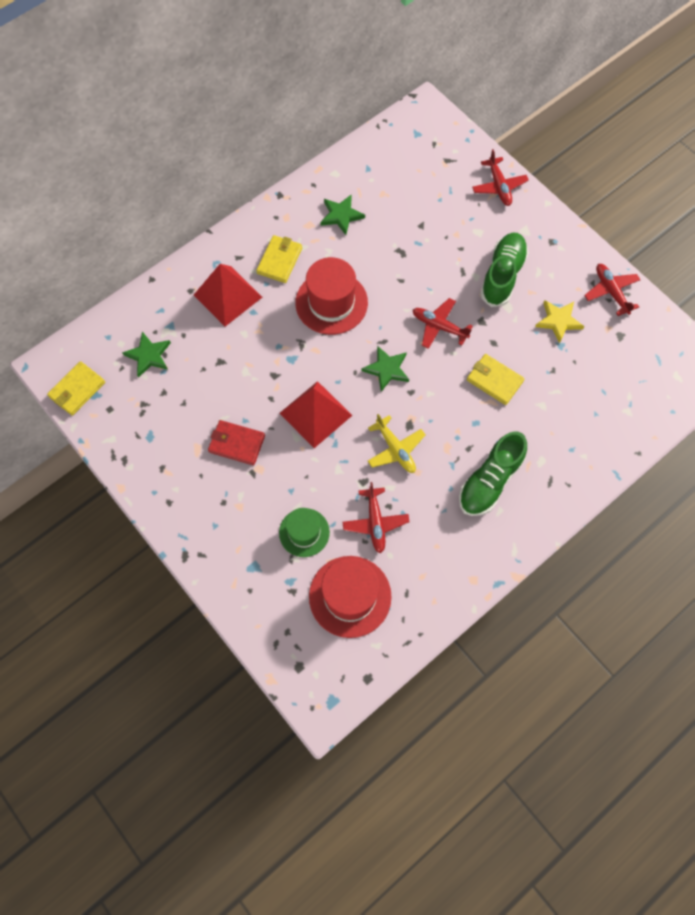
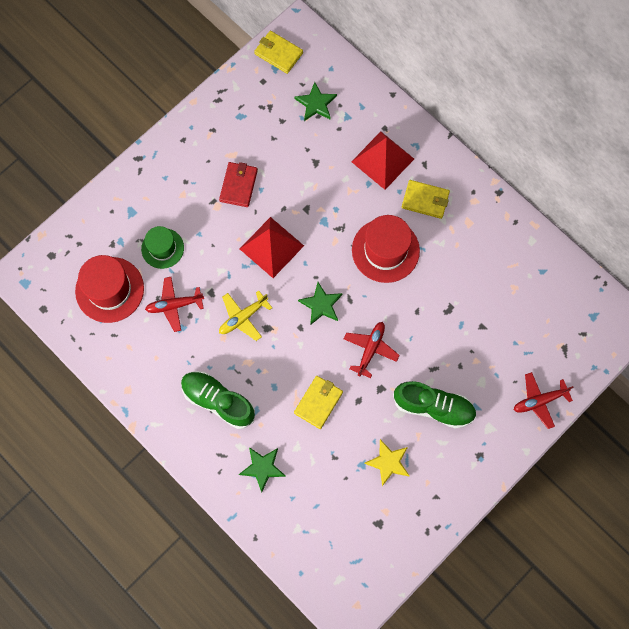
camera: 85 degrees right, 5 degrees up
green star [320,194,365,235] -> green star moved to [239,447,286,492]
red plane [584,264,640,316] -> none

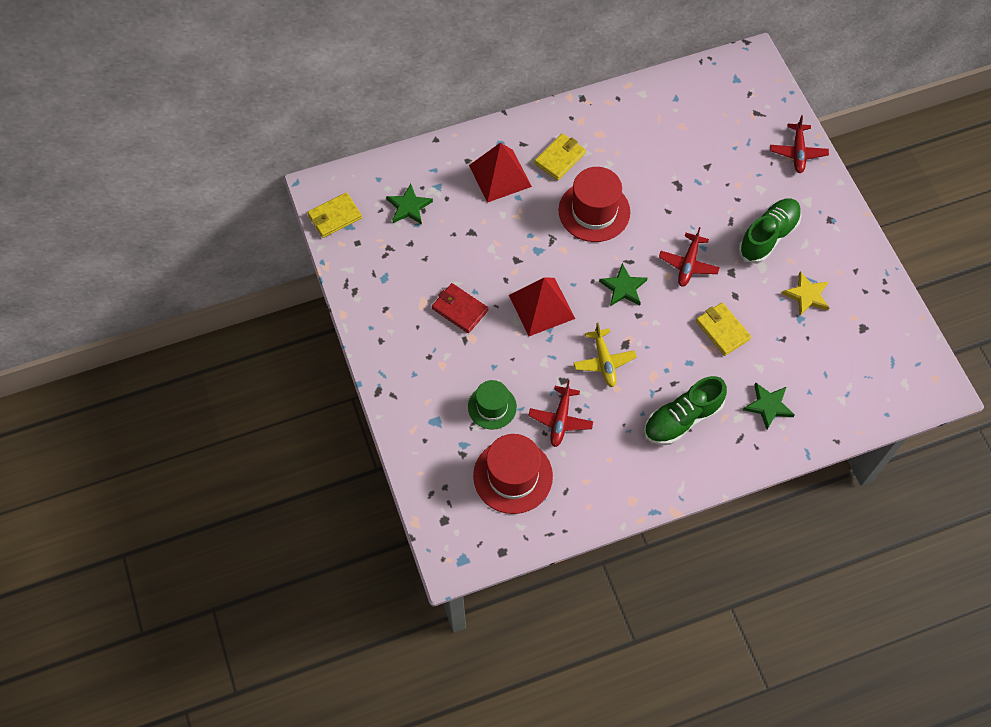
camera: 65 degrees left, 10 degrees down
red plane [344,322,400,378] -> red plane turned 120 degrees counterclockwise [659,227,720,287]

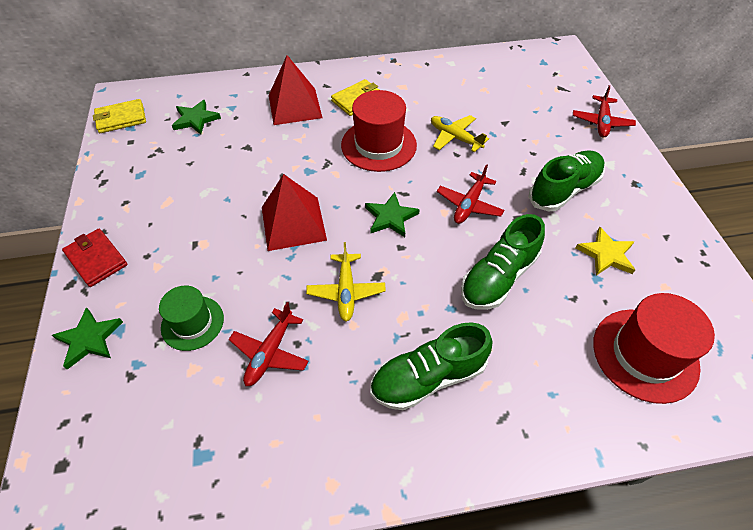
camera: 10 degrees right, 10 degrees down
red wallet [432,283,488,333] -> red wallet moved to [62,229,128,287]
red hat [473,434,553,514] -> red hat moved to [593,293,715,404]
yellow wallet [696,303,751,356] -> green shoe [461,214,545,310]
green star [743,382,795,430] -> green star moved to [52,307,123,370]
none -> yellow plane [431,115,489,152]

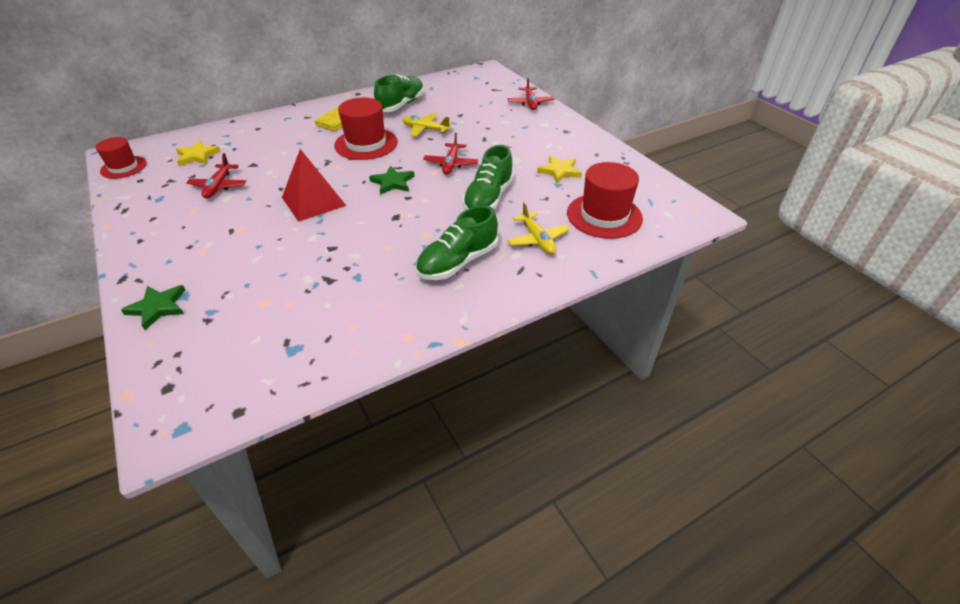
camera: 20 degrees left, 10 degrees down
red wallet [62,229,128,287] -> none
yellow wallet [93,99,146,133] -> red hat [95,137,146,179]
green hat [159,286,224,351] -> none
green star [172,100,221,134] -> yellow star [176,140,221,166]
red plane [229,302,309,386] -> red plane moved to [186,153,246,199]
red pyramid [269,55,322,125] -> none
yellow plane [306,242,386,322] -> yellow plane moved to [507,202,570,254]
green shoe [528,150,605,212] -> green shoe moved to [374,74,424,112]

